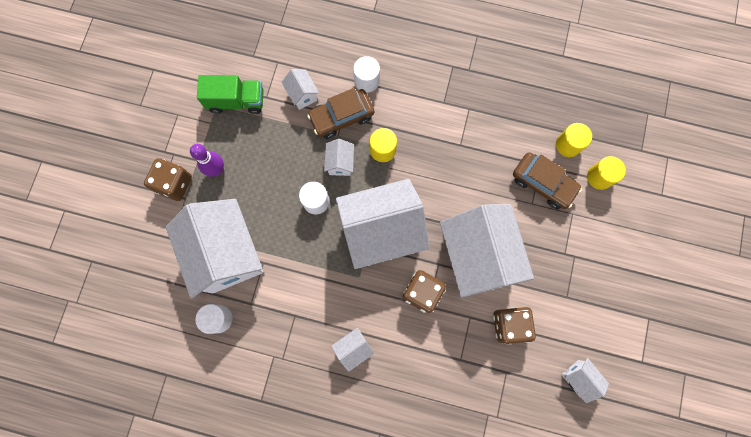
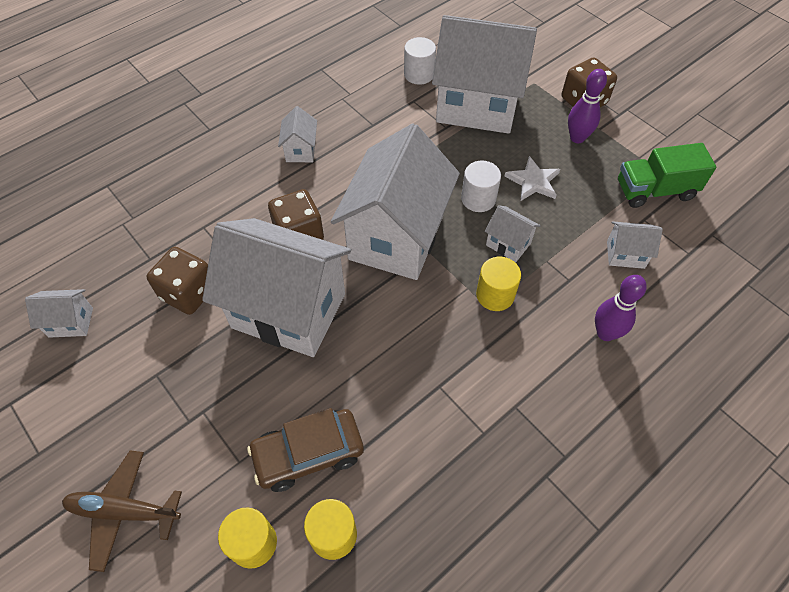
camera: 125 degrees right, 20 degrees down
green truck [197,75,264,114] -> green truck turned 45 degrees clockwise [618,143,716,208]
brown car [307,88,374,139] -> none
white cylinder [353,56,380,93] -> purple bowling pin [595,275,647,341]
none -> brown plane [62,450,182,572]
none -> white star [504,156,560,201]

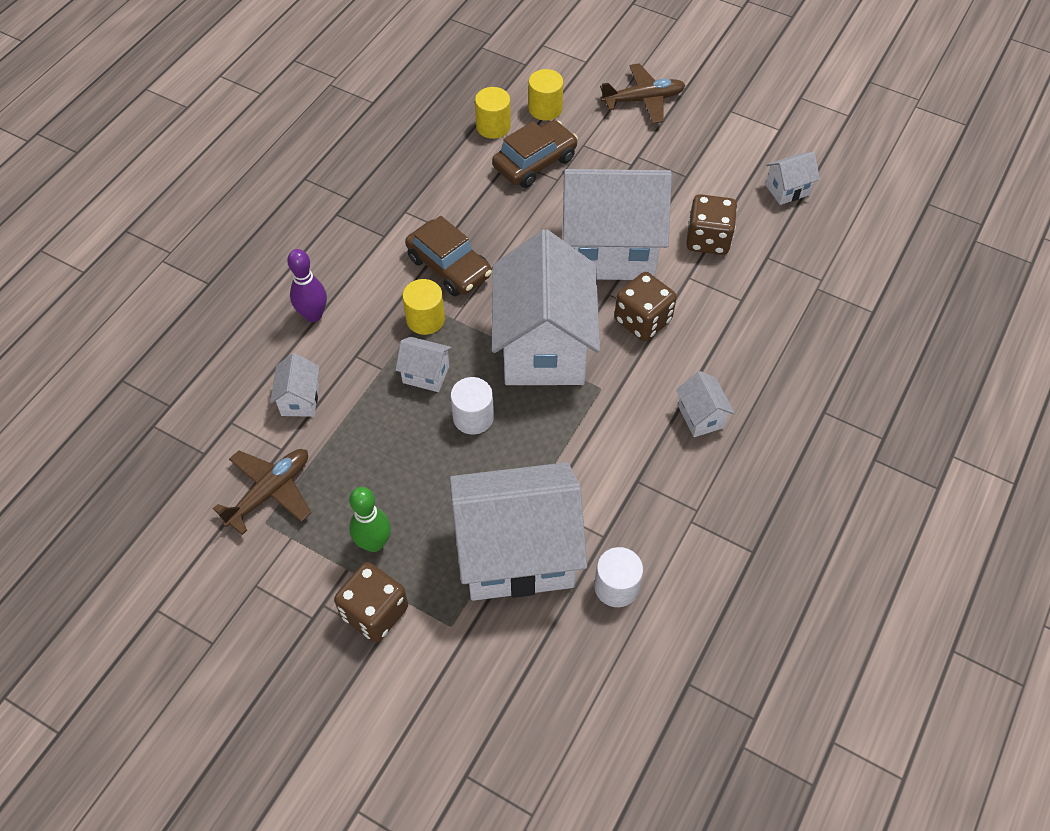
camera: 160 degrees right, 0 degrees up
white star [504,156,560,201] -> none
purple bowling pin [568,69,607,143] -> green bowling pin [349,487,391,552]
white house [607,221,663,269] -> white house turned 75 degrees counterclockwise [270,353,320,417]
green truck [618,143,716,208] -> brown plane [213,449,311,535]
none -> brown car [405,216,492,296]

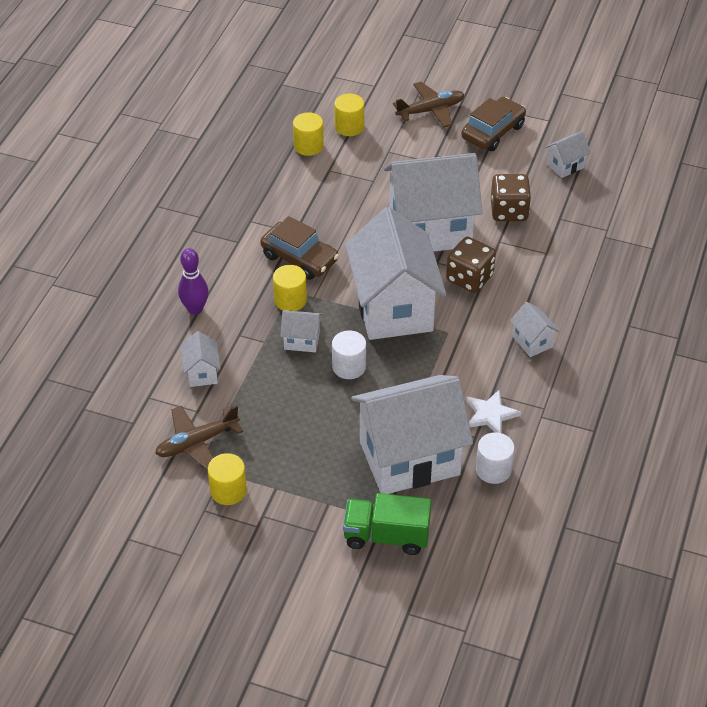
camera: 10 degrees left, 10 degrees down
brown plane [213,449,311,535] -> brown plane turned 150 degrees counterclockwise [155,405,243,470]
brown dice [334,562,408,642] -> none
green bowling pin [349,487,391,552] -> none
brown car [492,120,578,188] -> brown car moved to [461,97,526,151]
none -> yellow cylinder [208,453,247,505]
none -> green truck [343,493,431,555]
none -> white star [466,389,521,433]

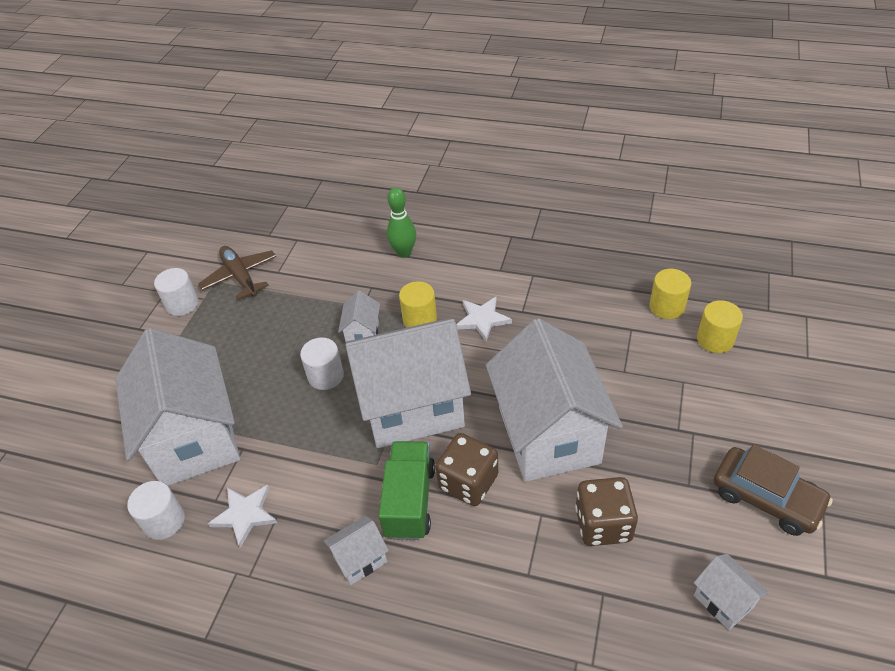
camera: 90 degrees right, 0 degrees up
purple bowling pin [178,248,209,315] -> green bowling pin [387,188,416,258]
white house [181,331,220,387] -> none
yellow cylinder [208,453,247,505] -> white cylinder [154,268,199,316]
brown car [261,216,339,280] -> white star [456,296,512,341]
green truck [343,493,431,555] -> green truck moved to [379,441,435,540]
brown plane [393,82,464,128] -> none

